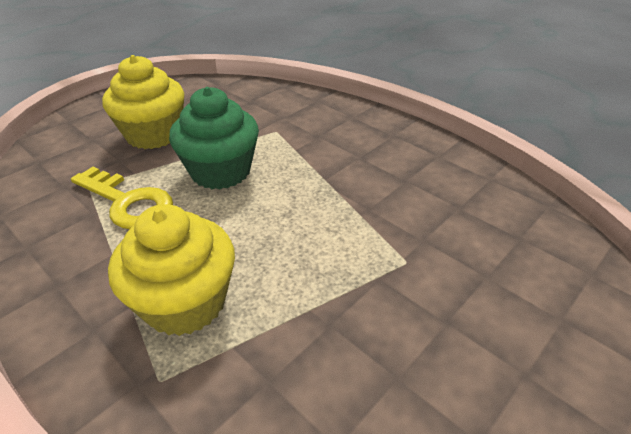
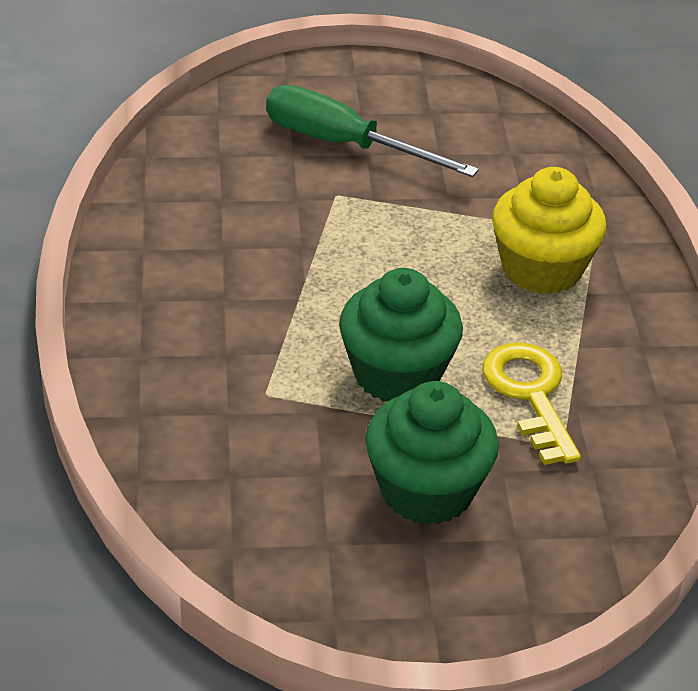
camera: 140 degrees left, 0 degrees up
yellow cupcake [102,55,184,149] -> green cupcake [365,381,499,525]
none -> green screwdriver [266,85,479,177]

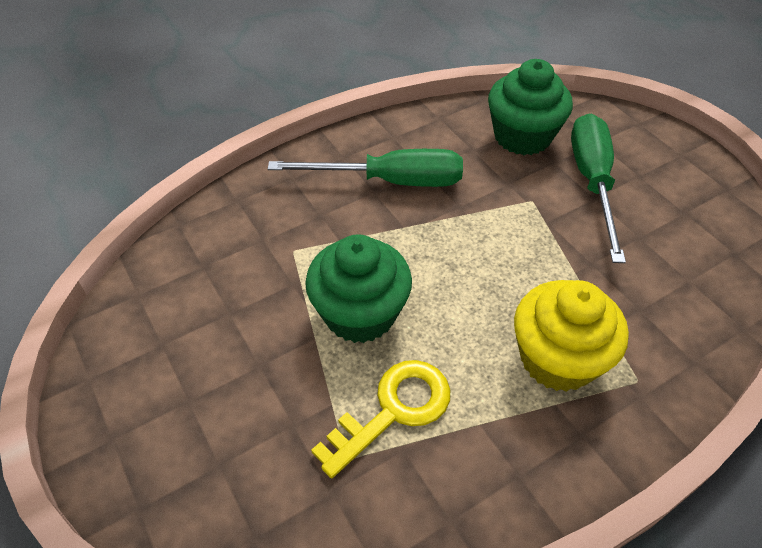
camera: 65 degrees right, 10 degrees up
green cupcake [365,381,499,525] -> green cupcake moved to [488,59,573,155]
none -> green screwdriver [268,149,463,187]

